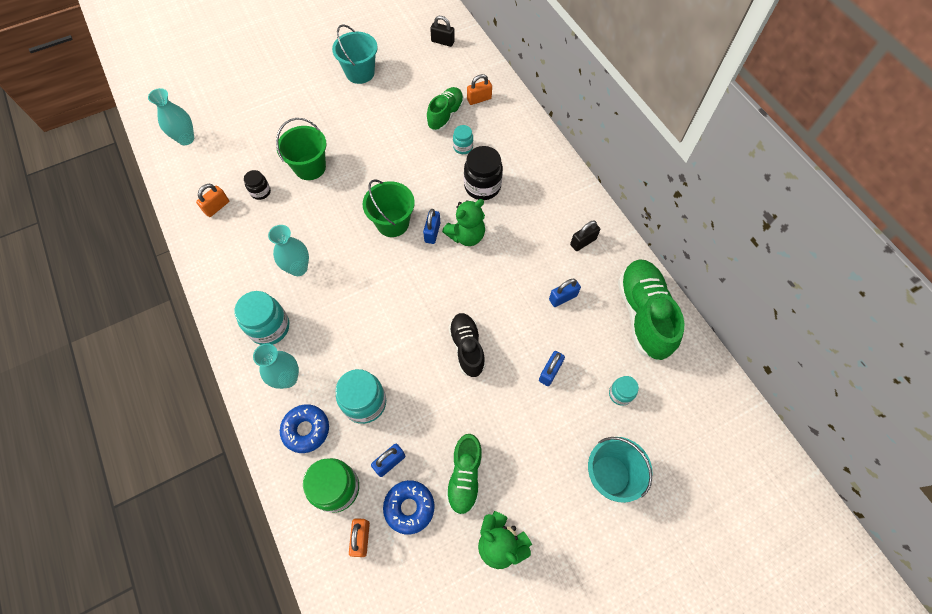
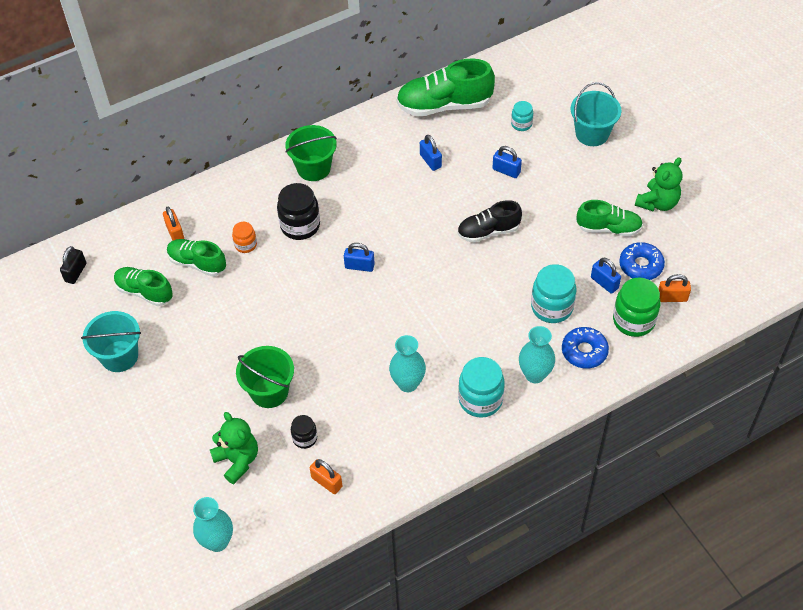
camera: 90 degrees left, 10 degrees down
green bucket [362,179,415,237] -> green bucket moved to [285,125,337,181]
green teddy bear [442,199,485,246] -> green teddy bear moved to [210,412,258,484]
turquoise jar [453,125,473,154] -> orange jar [232,222,257,253]
black padlock [570,220,600,251] -> none
none -> green shoe [114,267,173,306]

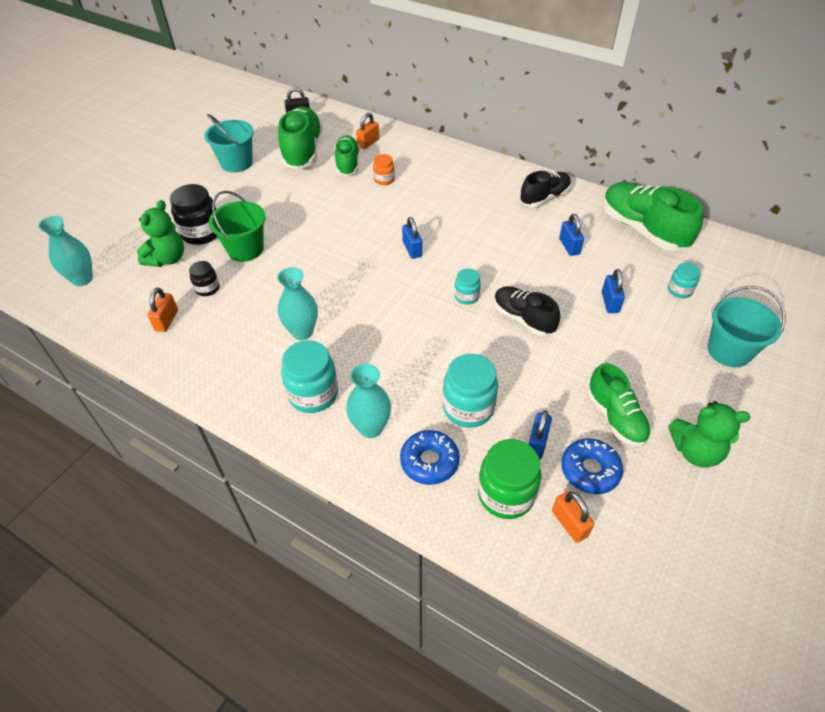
camera: 60 degrees right, 5 degrees down
green shoe [114,267,173,306] -> green shoe [278,106,323,169], size x1.60
black jar [277,183,320,240] -> black jar moved to [170,184,217,245]
green bucket [285,125,337,181] -> none
blue padlock [420,135,442,171] -> blue padlock turned 45 degrees counterclockwise [559,214,584,256]
none -> turquoise jar [454,268,481,304]
none -> black shoe [520,171,571,207]

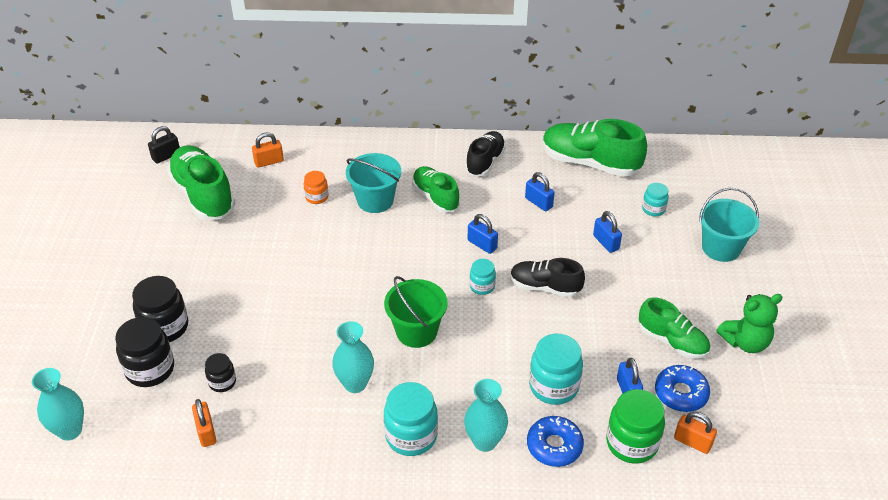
camera: 30 degrees left, 5 degrees down
green teddy bear [137,200,184,267] -> black jar [115,317,174,387]
turquoise bucket [204,114,254,173] -> turquoise bucket moved to [346,153,401,213]
green bucket [209,191,266,262] -> green bucket moved to [384,276,448,348]
green shoe [335,136,359,176] -> green shoe moved to [412,166,460,212]
orange padlock [356,113,379,149] -> orange padlock turned 60 degrees clockwise [252,132,284,168]
blue padlock [402,217,422,259] -> blue padlock moved to [468,214,498,254]

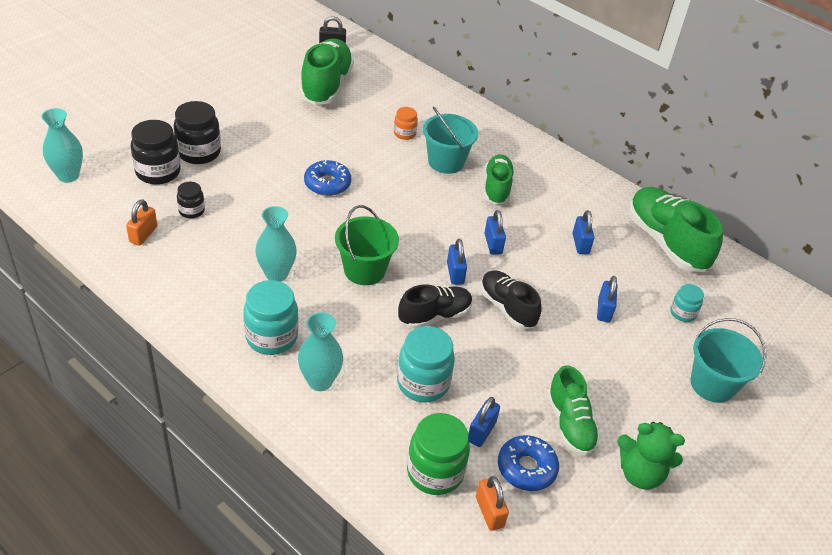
camera: 35 degrees right, 0 degrees up
orange padlock [252,132,284,168] -> none
black shoe [465,131,506,176] -> black shoe moved to [398,284,473,329]
turquoise jar [469,259,496,295] -> blue padlock [447,239,467,285]
blue donut [527,416,584,467] -> blue donut moved to [304,160,351,196]

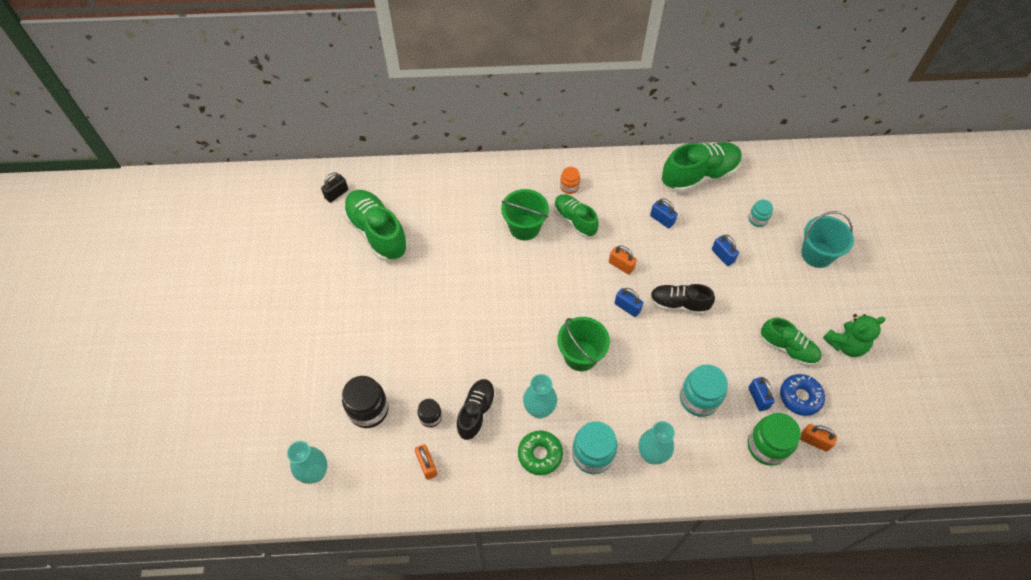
camera: 40 degrees left, 15 degrees up
black jar [174,101,221,164] -> none
blue donut [304,160,351,196] -> none
orange jar [394,107,418,140] -> orange jar moved to [560,167,580,194]
black shoe [398,284,473,329] -> black shoe moved to [456,379,496,440]
turquoise bucket [423,107,478,174] -> green bucket [501,189,549,240]
blue padlock [484,210,506,255] -> orange padlock [609,245,637,275]
green shoe [629,187,723,272] -> green shoe turned 135 degrees clockwise [662,142,742,193]
none -> green donut [518,431,563,475]

